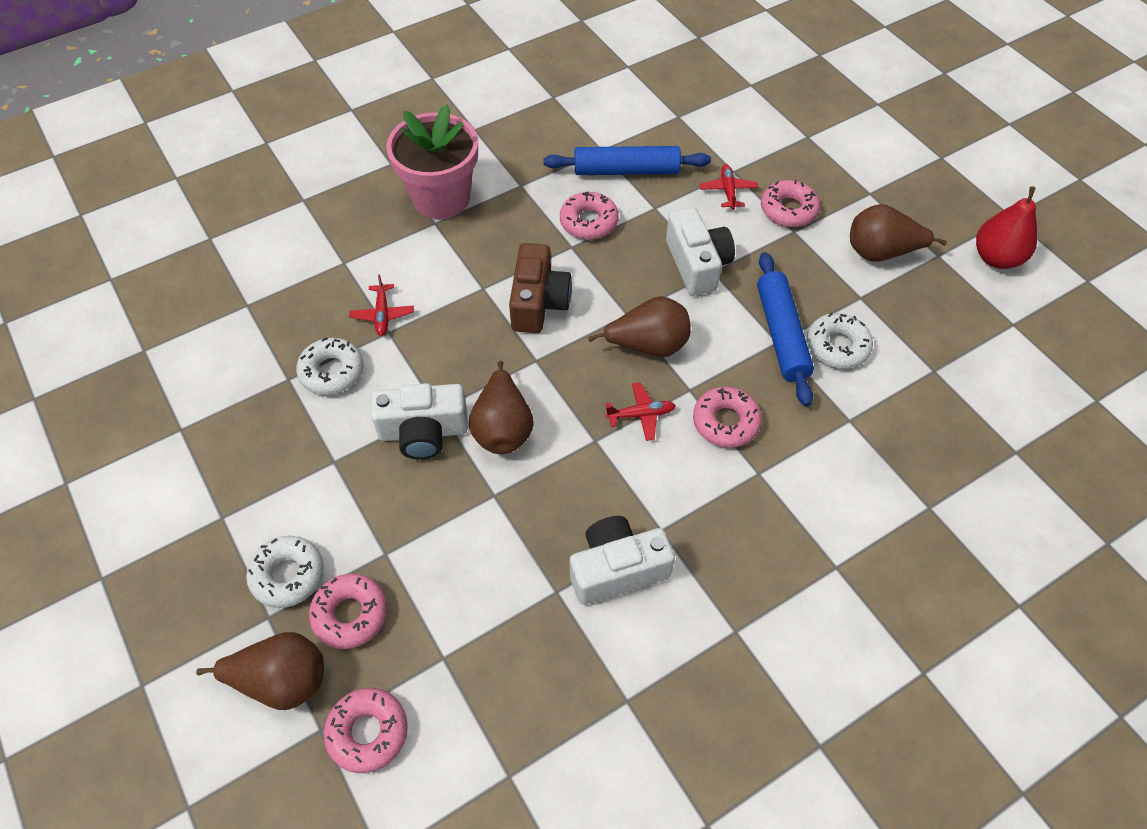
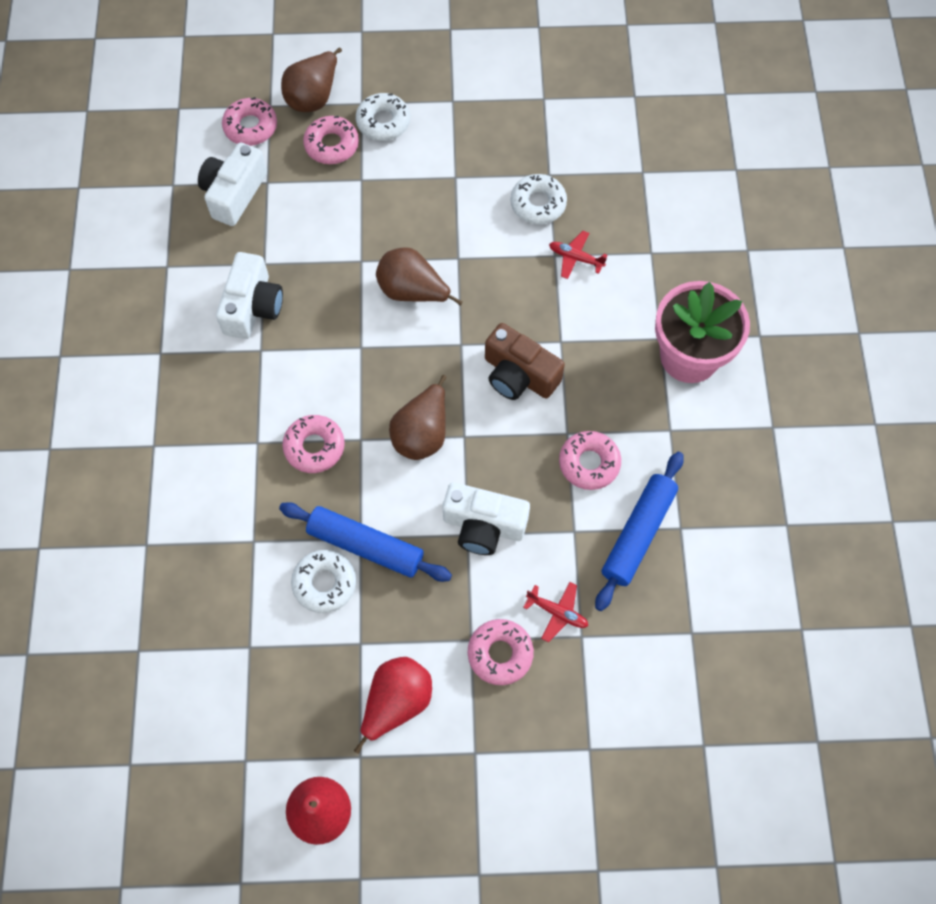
camera: 120 degrees right, 10 degrees up
white camera [371,383,468,460] -> white camera moved to [198,143,267,226]
red plane [606,382,676,441] -> none
brown pear [850,204,947,262] -> red pear [354,657,432,754]

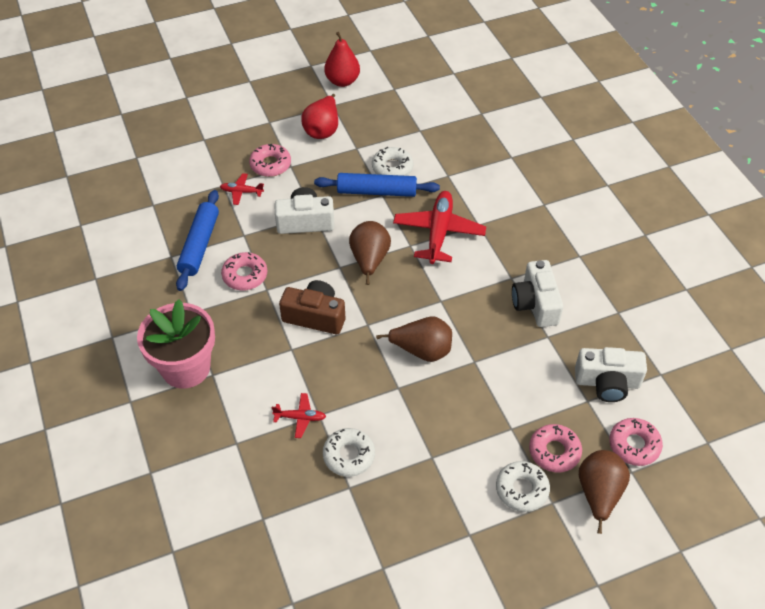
camera: 160 degrees right, 15 degrees down
white camera [198,143,267,226] -> white camera turned 90 degrees clockwise [575,347,647,402]
pink donut [282,415,345,473] -> red plane [393,191,486,264]

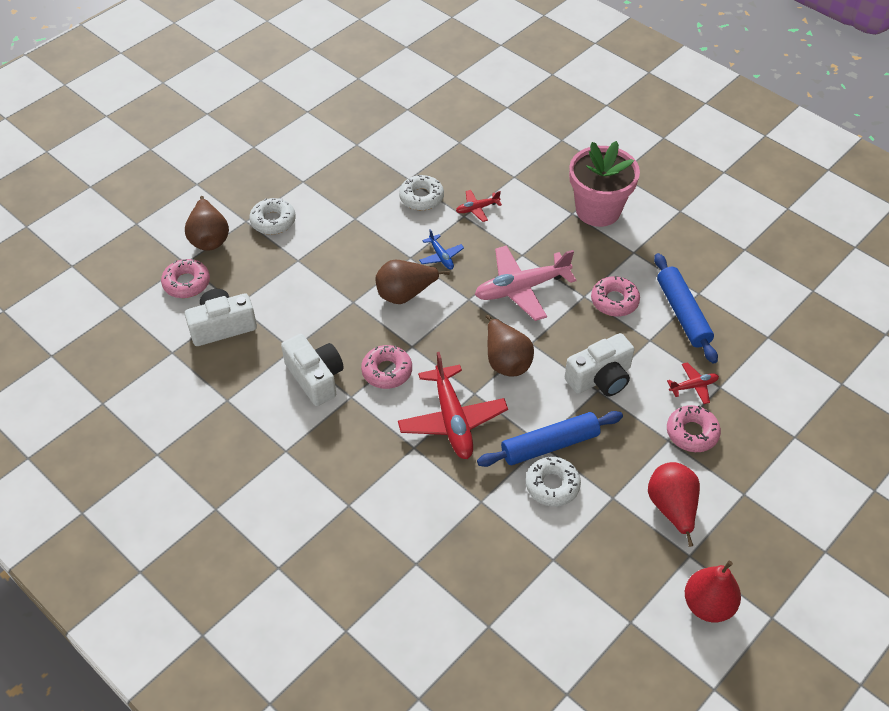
camera: 155 degrees right, 0 degrees up
brown camera [279,280,345,334] -> pink plane [475,245,576,321]
pink donut [529,424,582,472] -> pink donut moved to [361,345,412,389]
none -> blue plane [419,229,464,270]

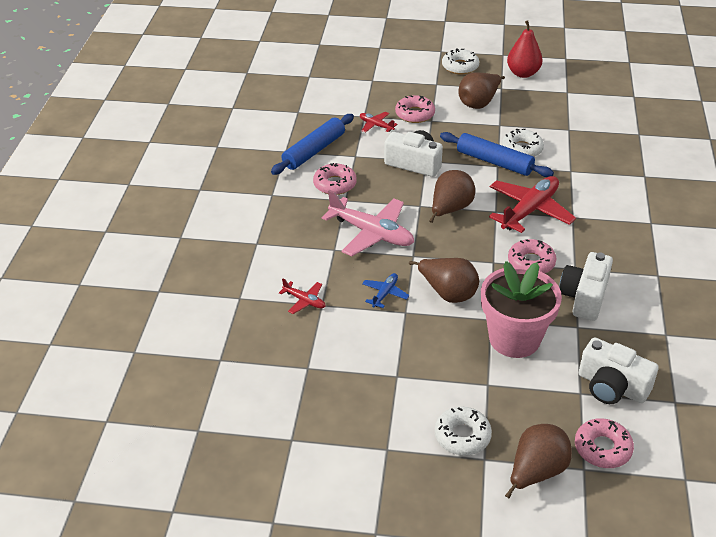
camera: 125 degrees left, 10 degrees down
white donut [399,174,444,210] -> white donut moved to [442,48,479,74]
pink flower pot [569,141,640,227] -> pink flower pot moved to [481,261,562,358]
red pear [648,462,700,547] -> brown pear [459,72,505,109]

